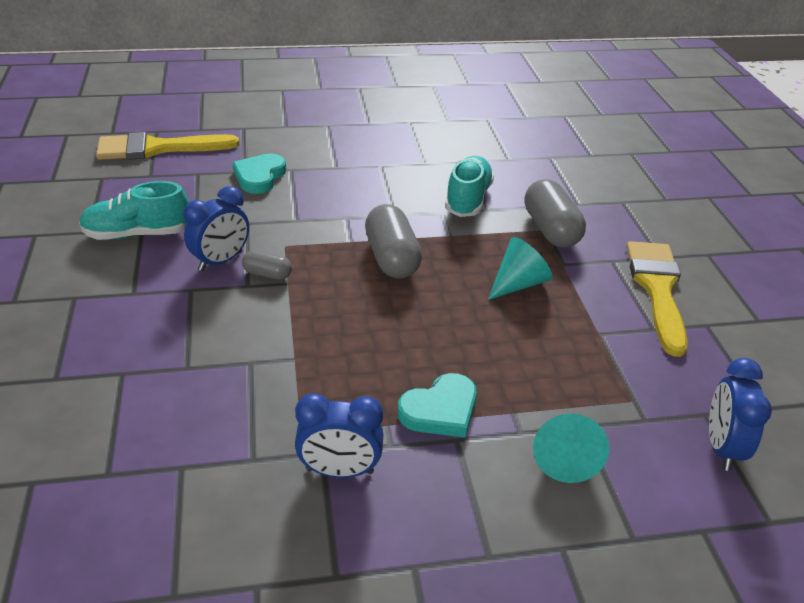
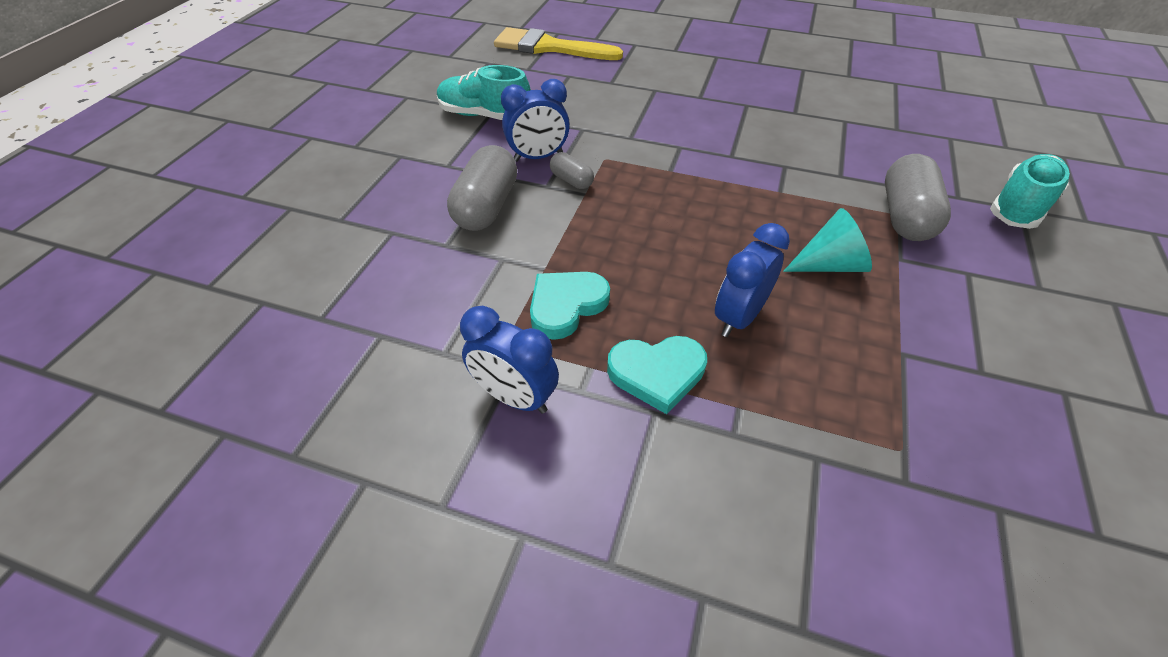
camera: 30 degrees right, 10 degrees up
turquoise heart [232,154,286,194] -> turquoise heart moved to [530,272,610,340]
grey capsule [365,204,422,278] -> grey capsule moved to [447,145,517,231]
turquoise shoe [445,156,494,217] -> turquoise shoe moved to [990,154,1070,229]
turquoise cone [533,414,610,483] -> none
yellow brush [626,241,688,357] -> none
blue clock [709,358,772,471] -> blue clock moved to [715,223,790,337]

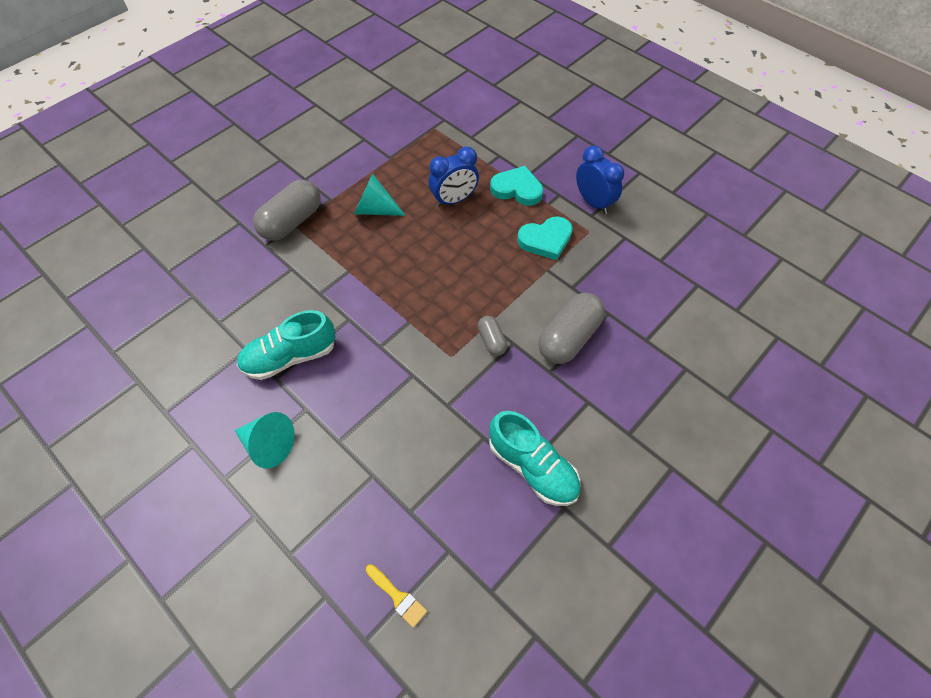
camera: 155 degrees left, 10 degrees up
yellow brush [494,27,623,60] -> yellow brush [366,565,427,628], size x0.42
blue clock [501,79,570,162] -> none
turquoise shoe [990,154,1070,229] -> turquoise shoe moved to [237,310,335,380]
none -> turquoise cone [234,412,295,469]

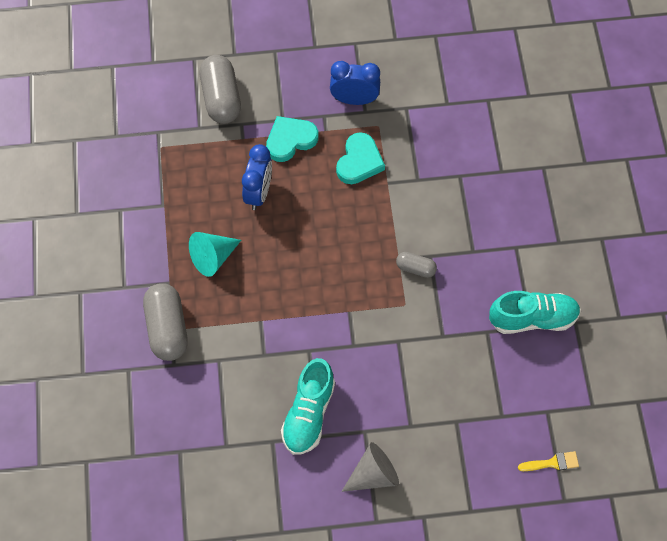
camera: 50 degrees left, 5 degrees up
turquoise cone [234,412,295,469] -> grey cone [342,442,399,492]
grey capsule [538,293,605,364] -> grey capsule moved to [200,55,241,124]

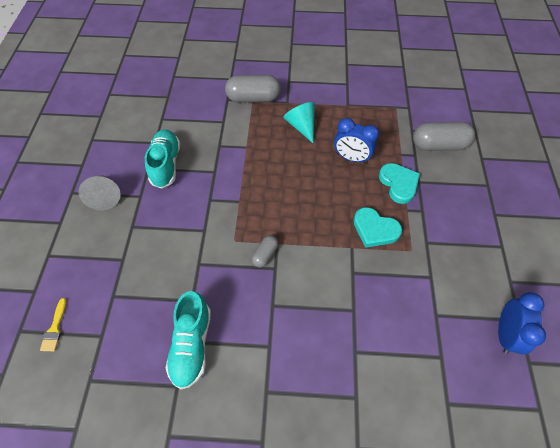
camera: 100 degrees right, 5 degrees down
turquoise shoe [281,358,335,455] -> turquoise shoe turned 60 degrees clockwise [145,129,180,189]
blue clock [330,61,380,105] -> blue clock moved to [498,292,546,354]

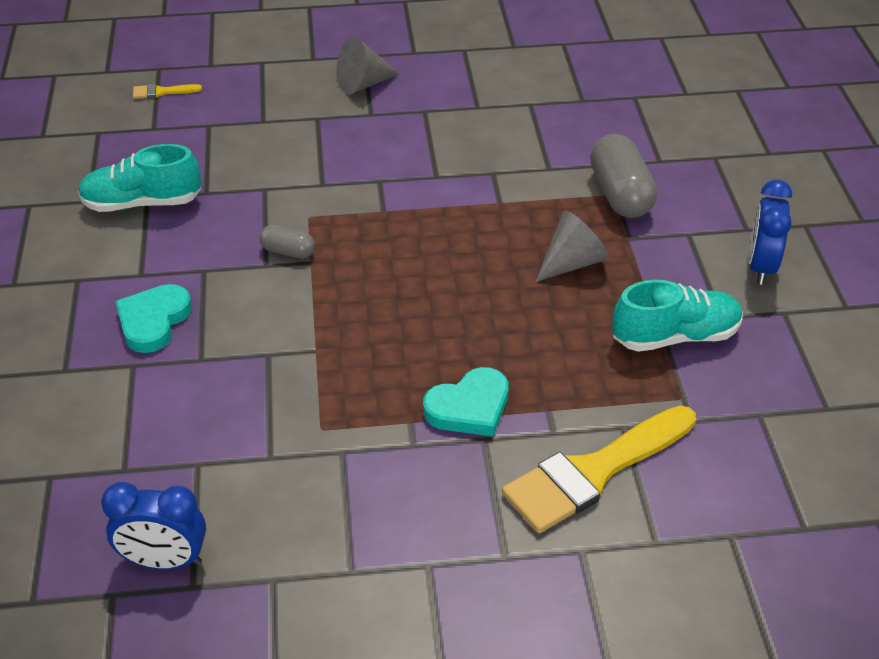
camera: 80 degrees right, 15 degrees down
turquoise shoe [145,129,180,189] -> turquoise shoe moved to [612,280,743,352]
turquoise cone [283,102,315,143] -> grey cone [535,210,610,282]
blue clock [334,118,379,163] -> blue clock moved to [748,180,792,285]
turquoise heart [353,207,402,248] -> turquoise heart moved to [115,284,192,353]
grey capsule [413,122,475,151] -> yellow brush [502,405,696,533]

